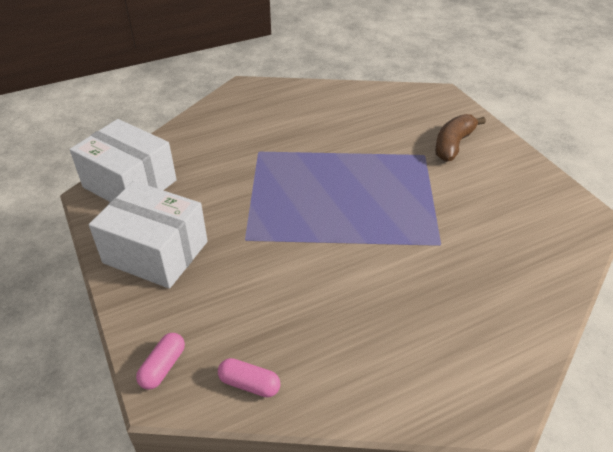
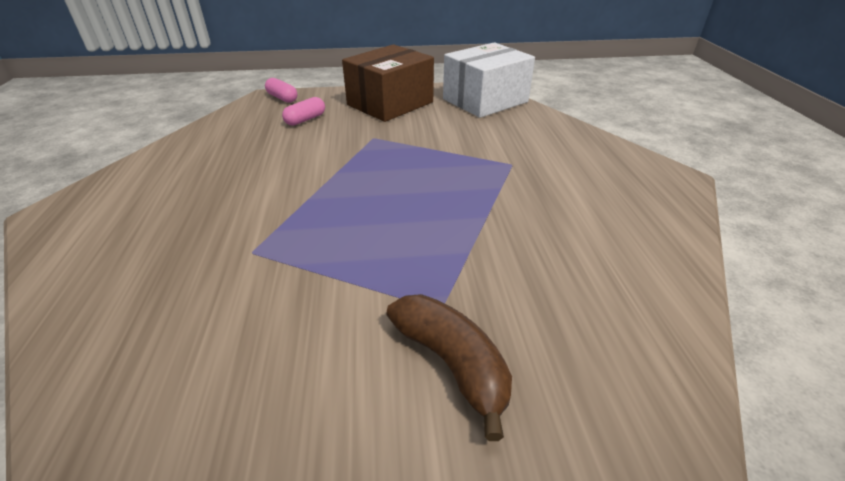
camera: 110 degrees right, 5 degrees down
white box [89,181,208,289] -> brown box [342,44,434,122]
pink capsule [218,358,280,398] -> pink capsule moved to [282,97,325,126]

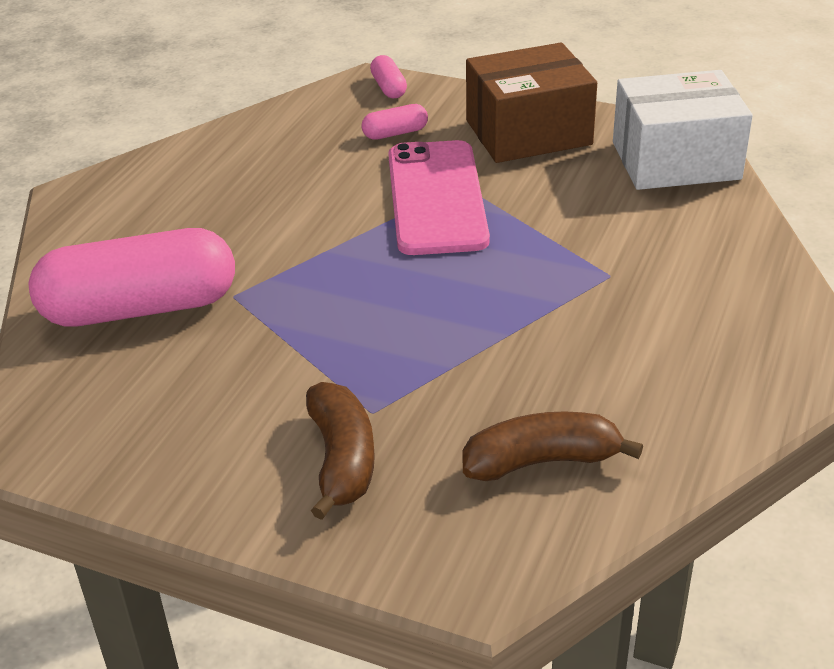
camera: 30 degrees right, 0 degrees up
none -> pink capsule [29,228,235,327]
none -> pink phone [388,140,490,255]
none -> brown banana [462,411,643,481]

